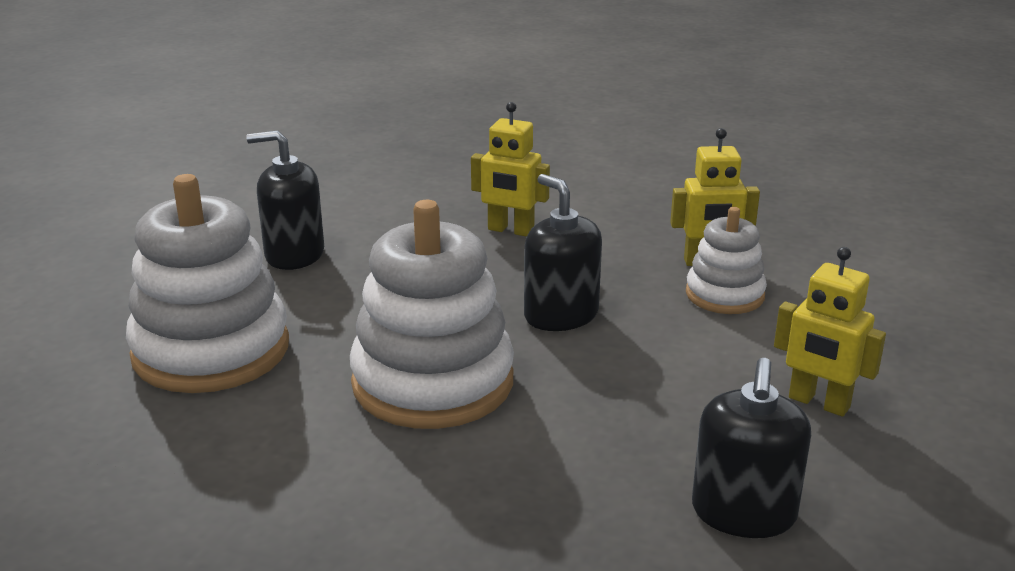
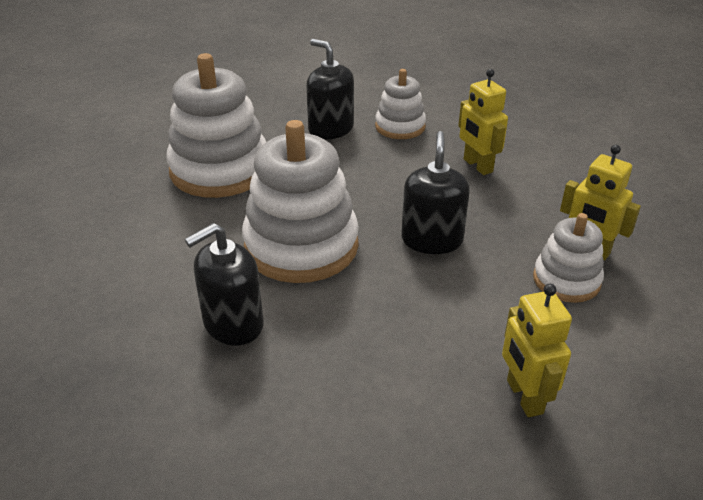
camera: 40 degrees right, 10 degrees up
black soap dispenser [692,358,811,538] -> black soap dispenser moved to [185,223,264,345]
none -> white stacking toy [375,69,426,139]

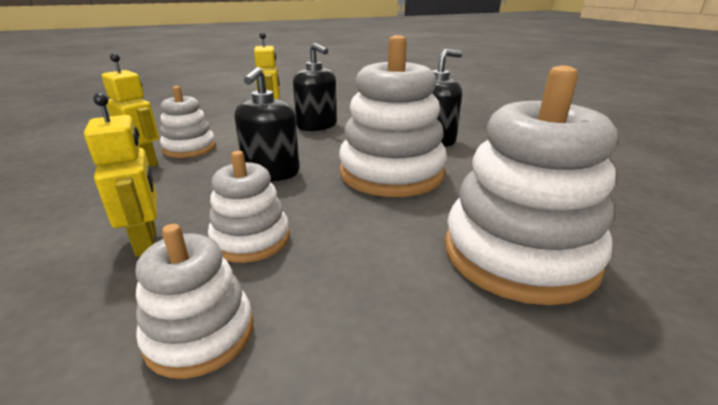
camera: 175 degrees left, 10 degrees down
black soap dispenser [306,39,354,139] -> black soap dispenser moved to [293,43,337,131]
none -> white stacking toy [208,151,290,263]

